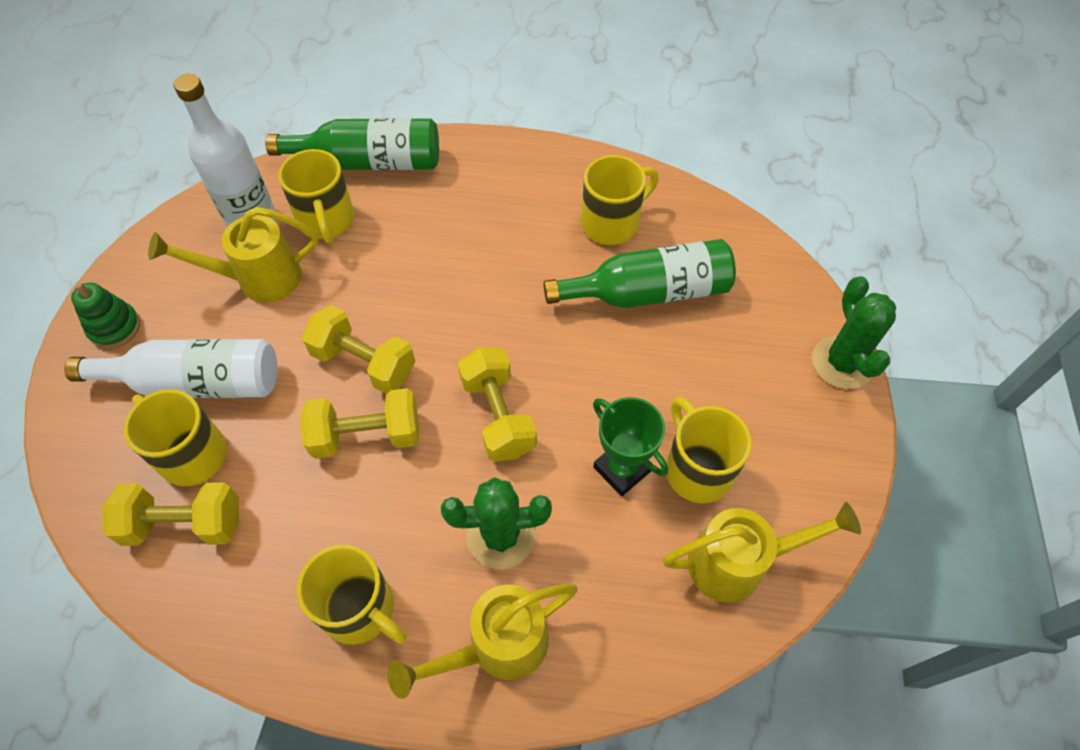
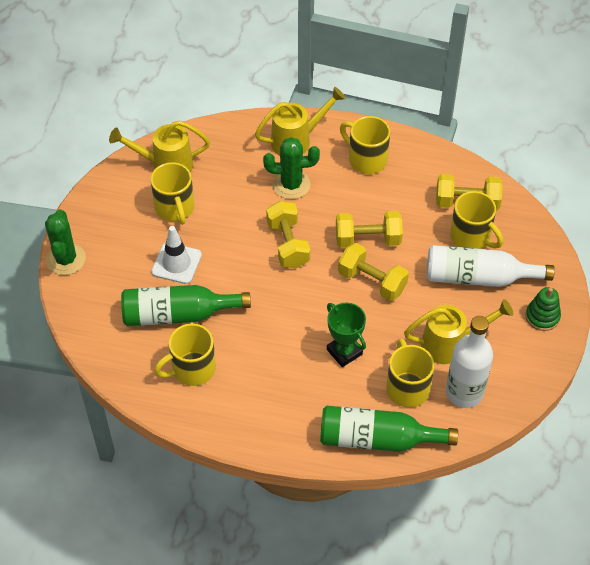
camera: 175 degrees left, 5 degrees down
green trophy [593,397,668,496] -> green trophy moved to [327,303,366,367]
none -> white traffic cone [151,226,202,284]

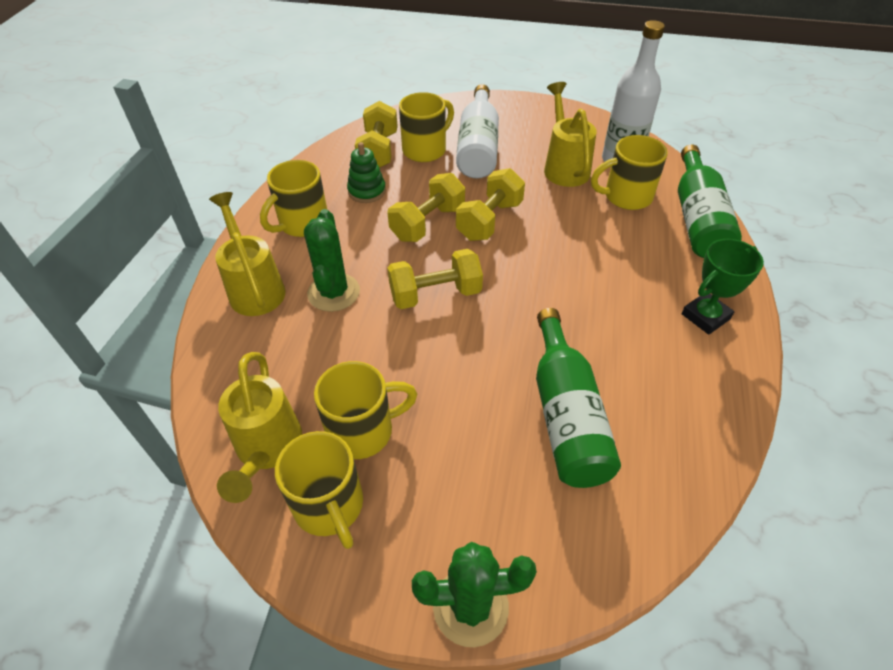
camera: 90 degrees left, 5 degrees down
white traffic cone [151,226,202,284] -> none
yellow mug [154,323,216,386] -> yellow mug moved to [275,431,363,549]
green trophy [327,303,366,367] -> green trophy moved to [682,239,764,335]
yellow dumbbell [336,211,403,248] -> yellow dumbbell turned 45 degrees clockwise [388,173,465,242]
green stacking toy [526,287,561,331] -> green stacking toy moved to [347,142,386,203]

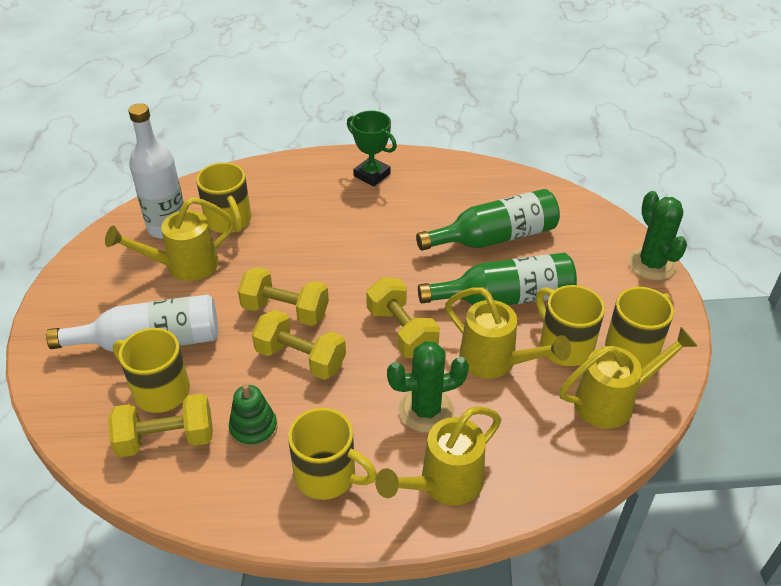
camera: 105 degrees left, 5 degrees down
green bottle [678,144,742,258] -> green bottle moved to [418,253,577,305]
none -> yellow watering can [445,287,571,379]

